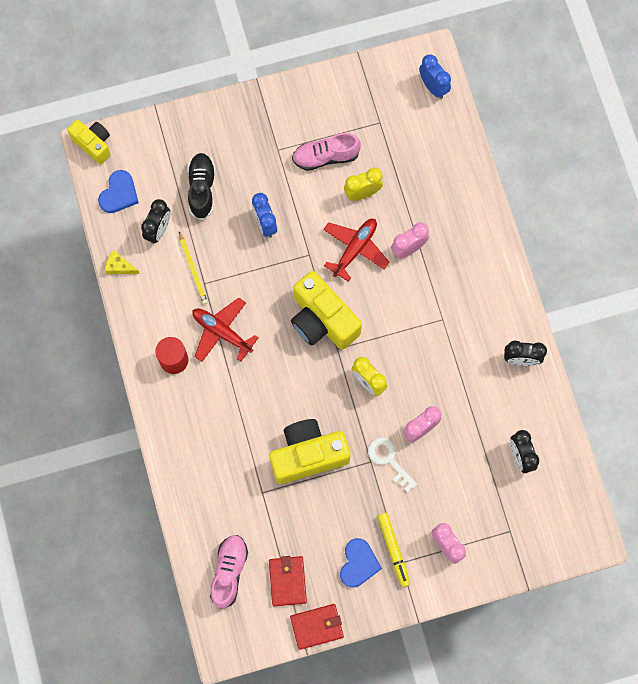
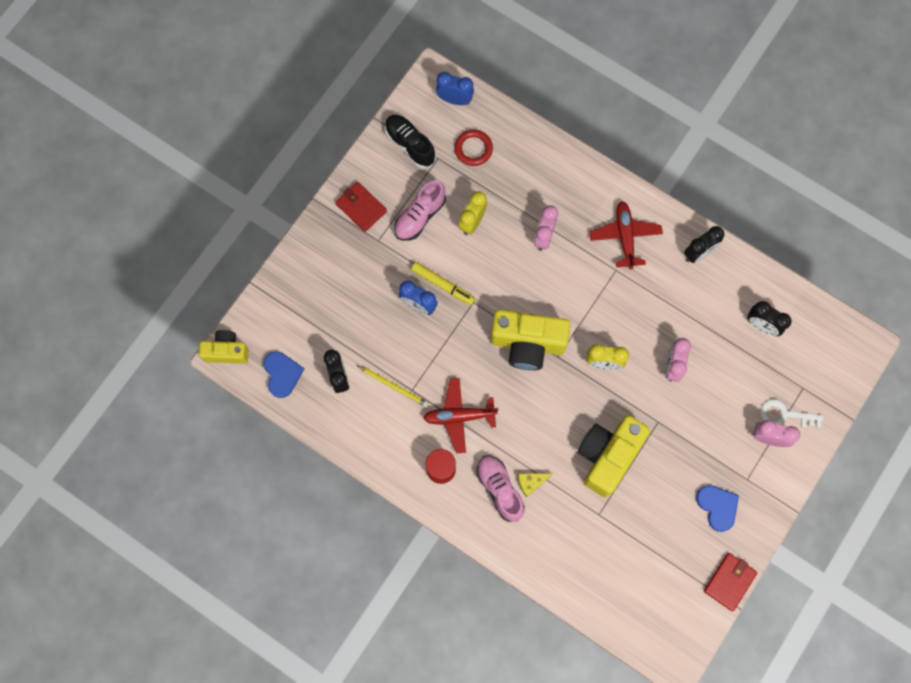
camera: 40 degrees left, 0 degrees up
yellow cheese [105,250,140,274] -> yellow cheese moved to [518,473,553,497]
black shoe [187,153,215,220] -> black shoe moved to [385,115,436,168]
pink shoe [210,535,248,609] -> pink shoe moved to [476,455,525,522]
red wallet [269,556,307,606] -> red wallet moved to [335,182,387,232]
red plane [323,219,389,282] -> red plane moved to [589,201,663,269]
white key [368,437,418,492] -> white key moved to [760,399,823,428]
yellow marker [377,513,410,587] -> yellow marker moved to [411,262,475,305]
none -> red ring [454,130,493,166]

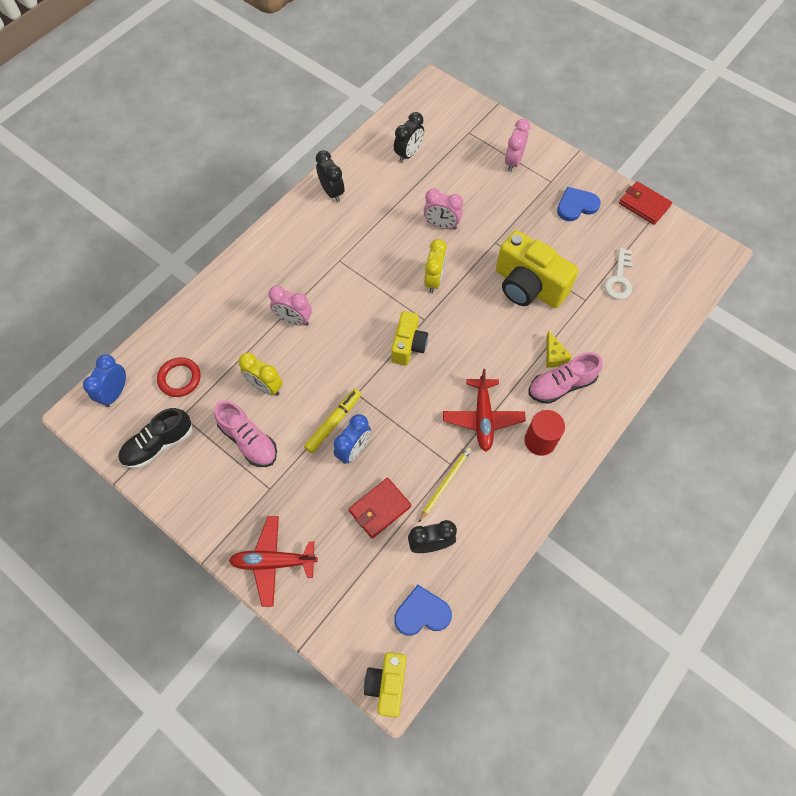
camera: 85 degrees left, 10 degrees down
red wallet [335,182,387,232] -> red wallet moved to [349,478,411,539]
yellow camera [491,310,571,370] -> yellow camera [391,311,428,365], size x0.60
red plane [589,201,663,269] -> red plane moved to [229,516,318,607]
white key [760,399,823,428] -> white key moved to [604,248,633,299]

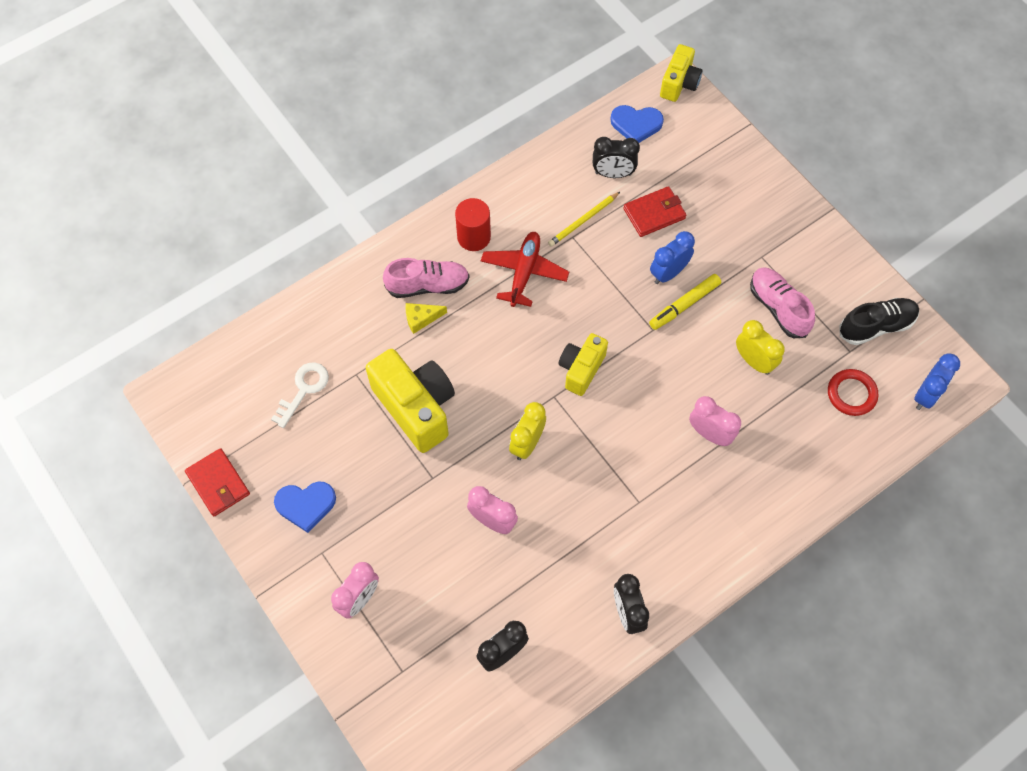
camera: 165 degrees left, 0 degrees up
red plane [229,516,318,607] -> none
yellow cheese [546,331,572,368] -> yellow cheese turned 105 degrees counterclockwise [405,303,447,334]

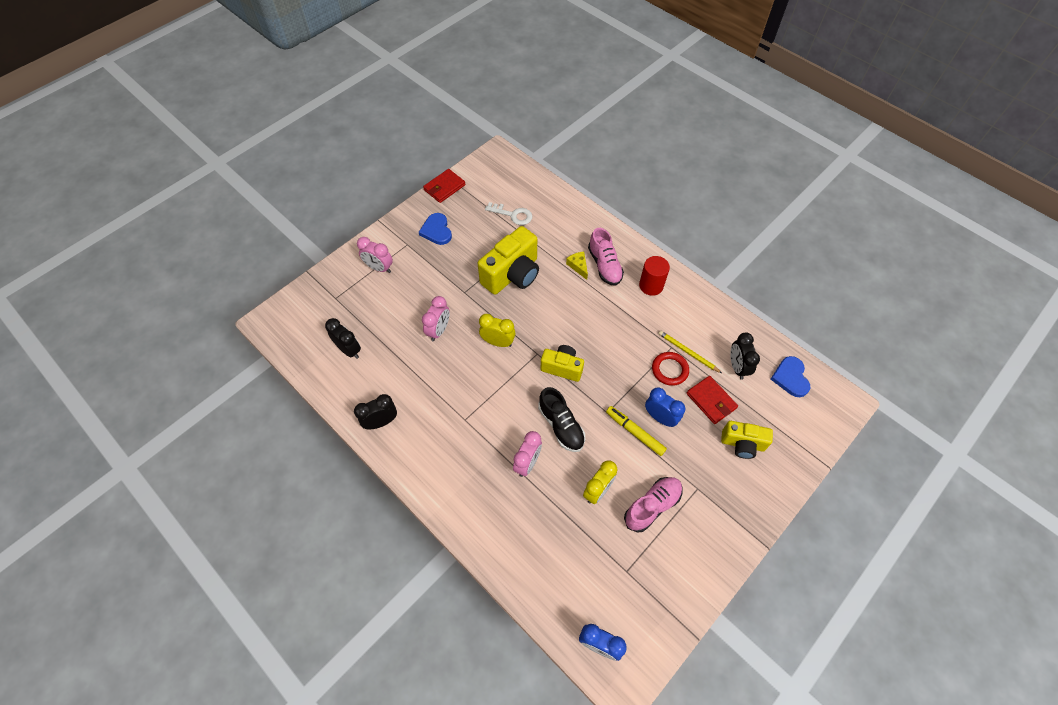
camera: 80 degrees right, 5 degrees down
red plane [481,232,569,307] -> none
yellow camera [660,44,702,102] -> yellow camera moved to [721,421,773,459]
red ring [828,369,878,416] -> red ring moved to [652,352,689,386]
black shoe [839,298,919,345] -> black shoe moved to [538,387,585,452]

